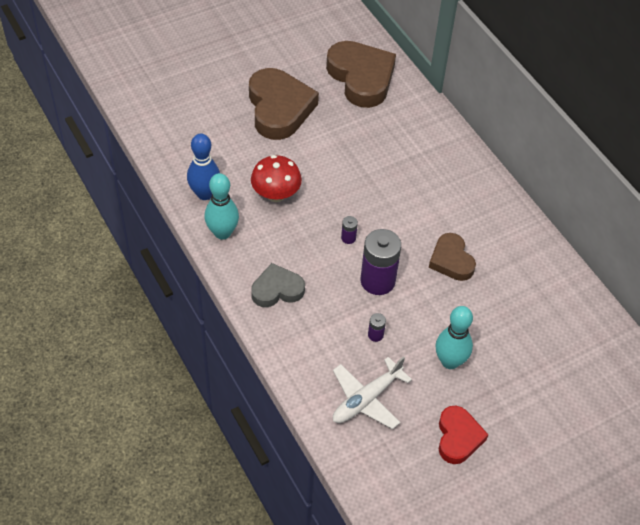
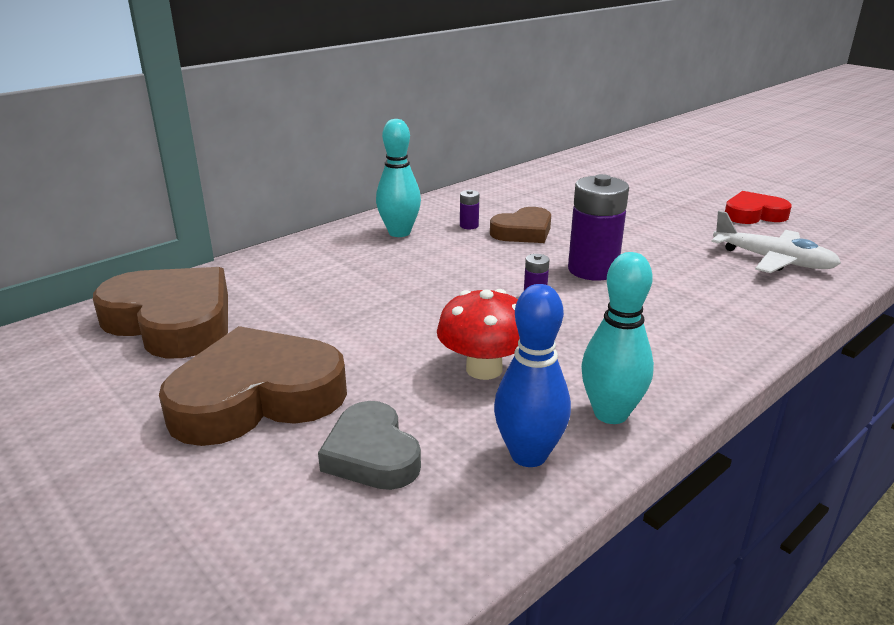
camera: 100 degrees left, 25 degrees down
grey heart [251,263,305,307] -> grey heart moved to [318,401,421,490]
brown heart [326,41,396,108] -> brown heart turned 75 degrees clockwise [93,267,228,358]
purple battery [368,313,386,342] -> purple battery moved to [460,190,479,229]
turquoise bowling pin [435,306,473,369] -> turquoise bowling pin moved to [376,119,421,237]

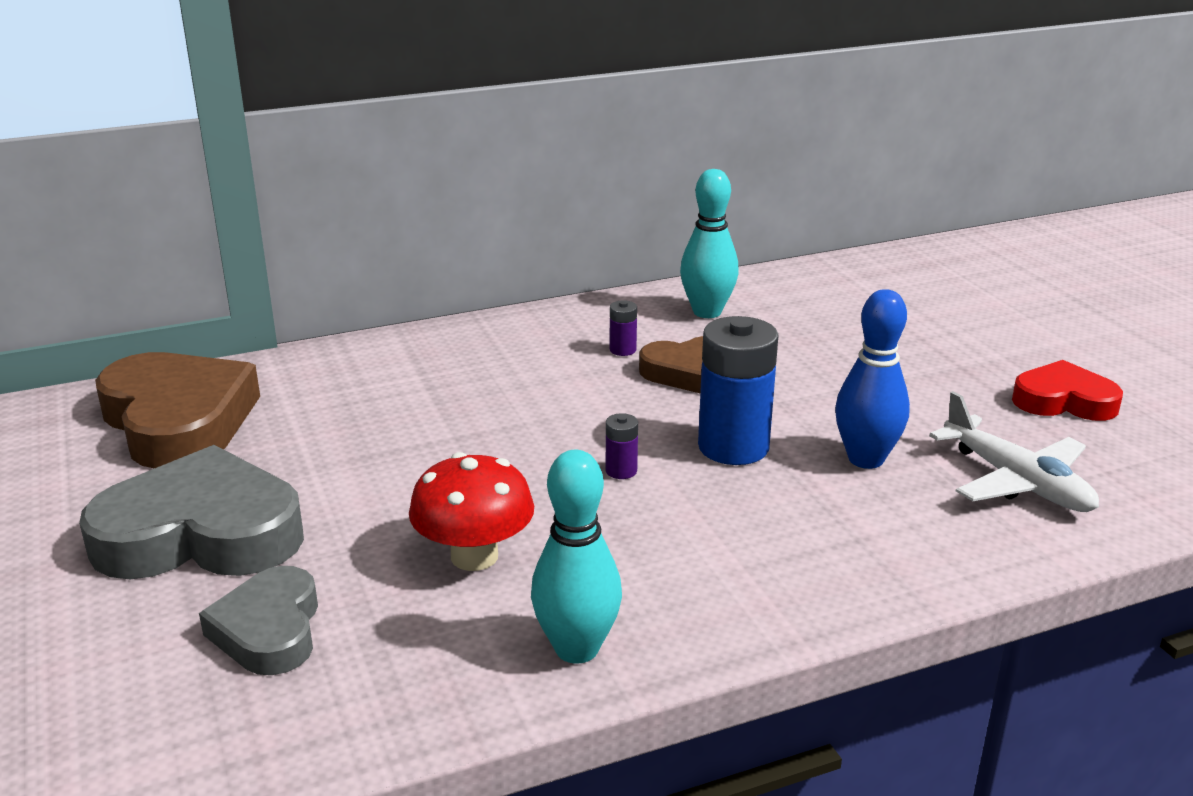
camera: 20 degrees right, 0 degrees up
brown heart [159,326,347,446] -> grey heart [79,445,304,579]
turquoise bowling pin [376,119,421,237] -> turquoise bowling pin moved to [680,169,739,318]
blue bowling pin [494,284,571,467] -> blue bowling pin moved to [835,289,910,469]
purple battery [568,174,629,281] -> blue battery [698,316,779,465]

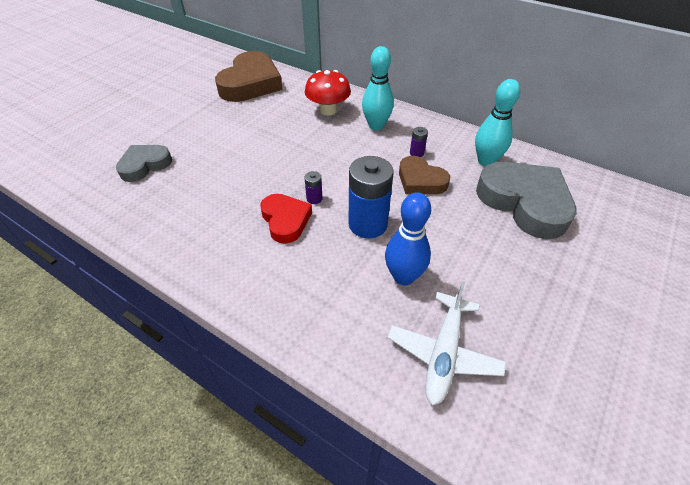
camera: 55 degrees right, 20 degrees up
grey heart [79,445,304,579] -> grey heart moved to [476,162,577,239]
red mushroom [409,452,534,571] -> red mushroom moved to [305,70,351,116]
turquoise bowling pin [531,450,622,663] -> turquoise bowling pin moved to [362,46,394,130]
red heart [1012,360,1123,421] -> red heart moved to [260,194,312,244]

